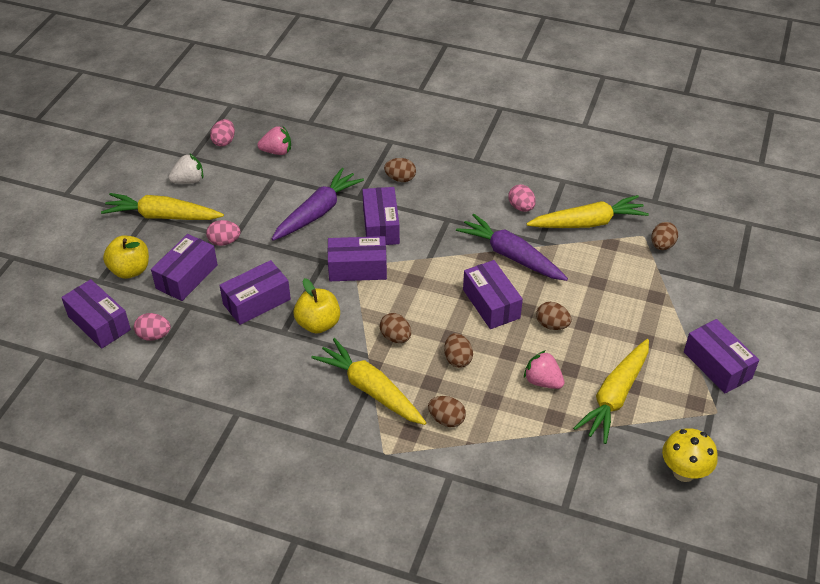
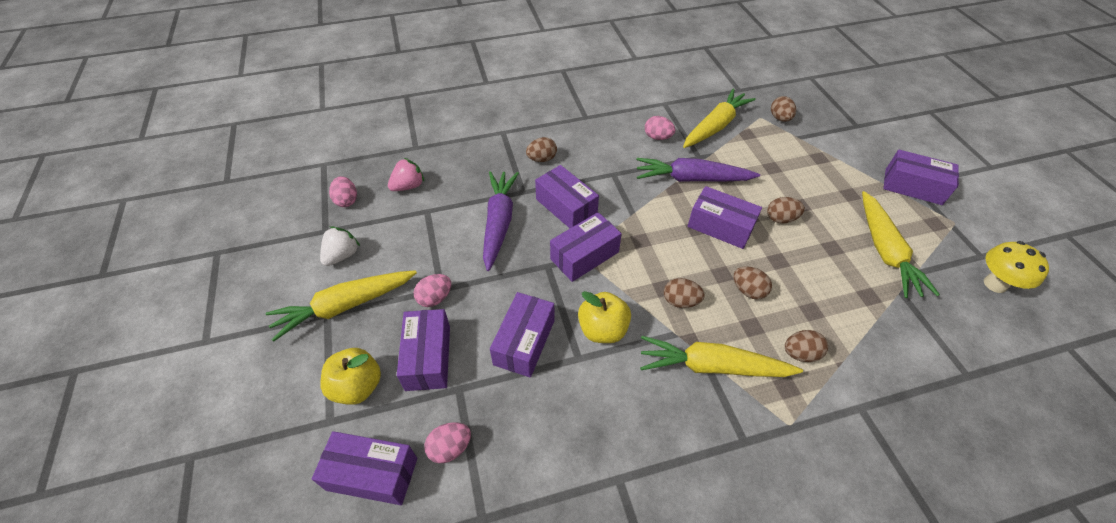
camera: 35 degrees left, 5 degrees up
pink strawberry [524,350,565,389] -> none

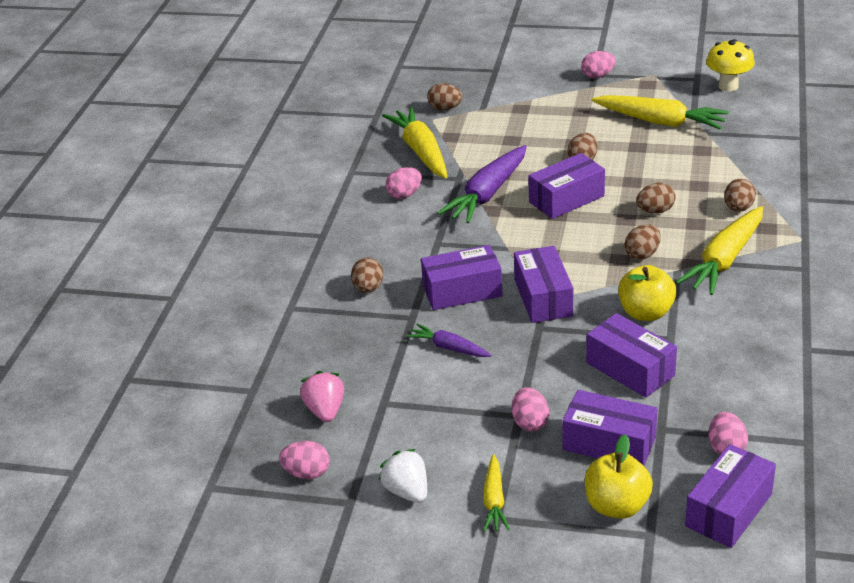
camera: 60 degrees left, 15 degrees down
yellow carrot [266,270,417,342] -> yellow carrot [483,454,510,531], size x0.54
purple carrot [483,171,519,271] -> purple carrot [407,324,492,357], size x0.54
purple box [883,150,959,205] -> pink egg [581,51,615,78]

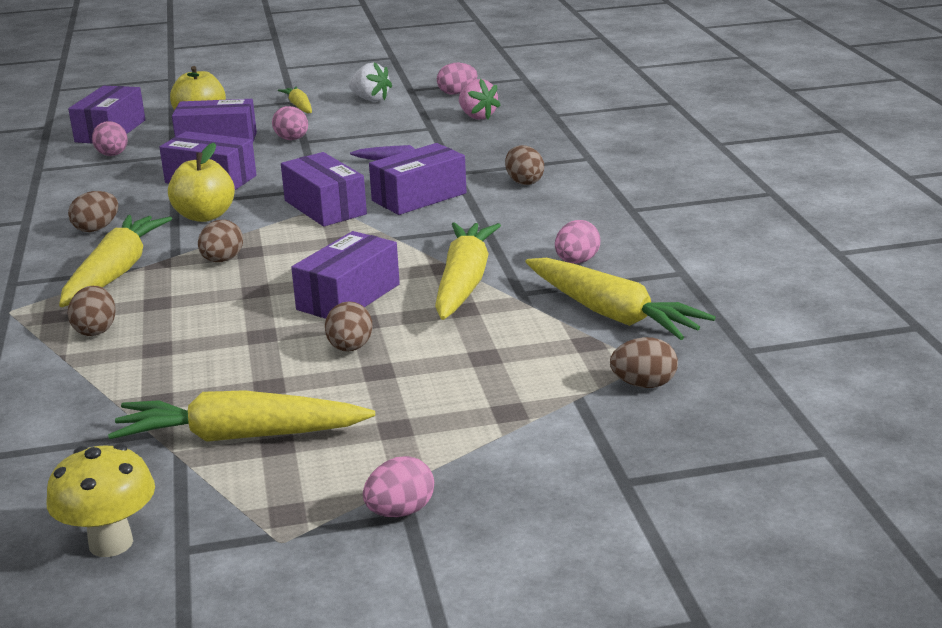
camera: 155 degrees right, 10 degrees down
purple carrot [437,145,527,223] -> yellow carrot [435,222,501,320]
brown egg [636,183,675,214] -> brown egg moved to [68,191,118,232]

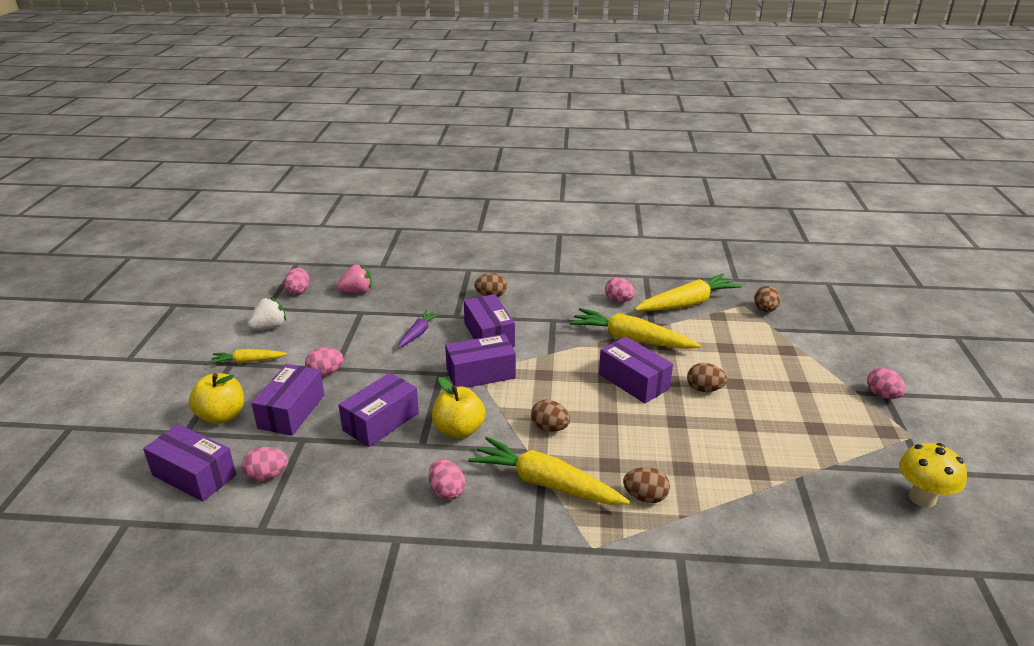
camera: 75 degrees left, 5 degrees up
brown egg [68,191,118,232] -> pink egg [429,459,465,500]
yellow carrot [108,390,375,442] -> none

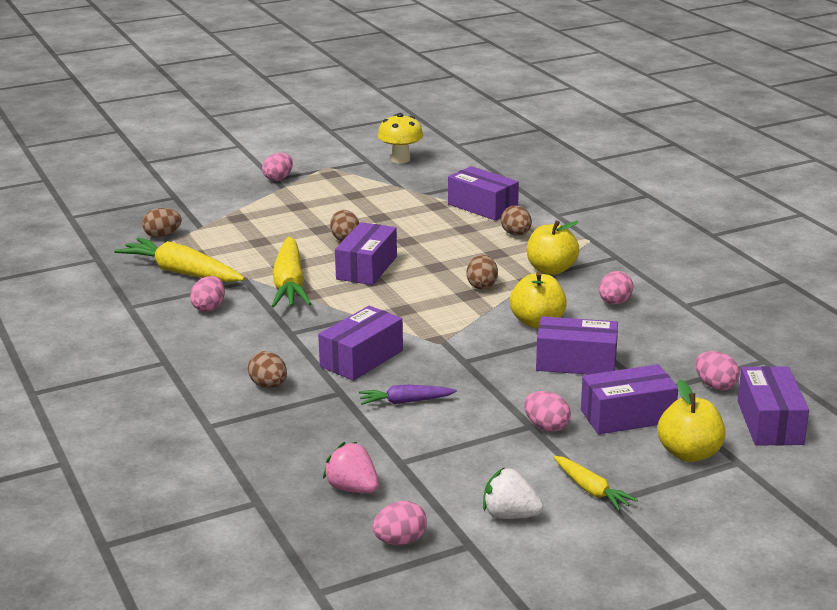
camera: 120 degrees left, 5 degrees down
purple box [445,334,516,388] -> purple box moved to [448,166,519,221]
yellow carrot [468,437,630,505] -> yellow apple [527,220,580,275]

